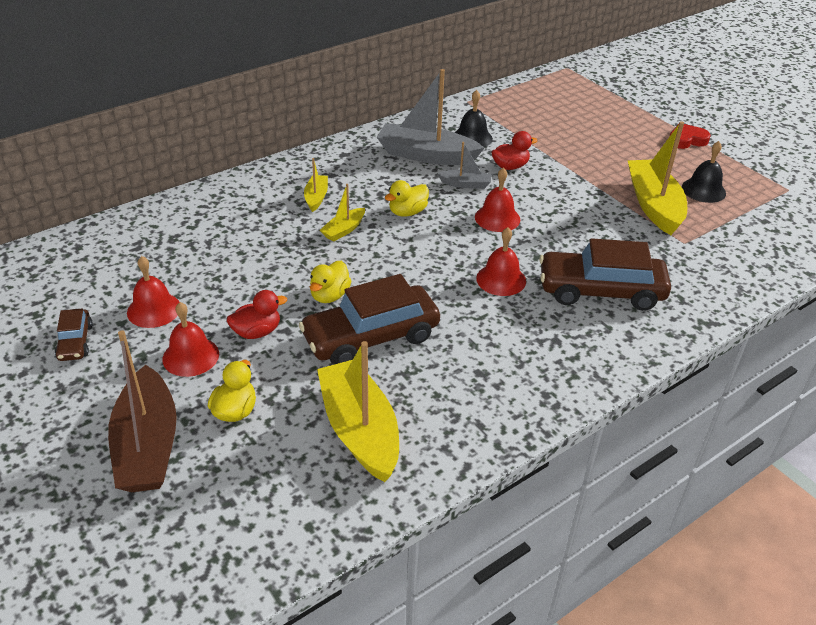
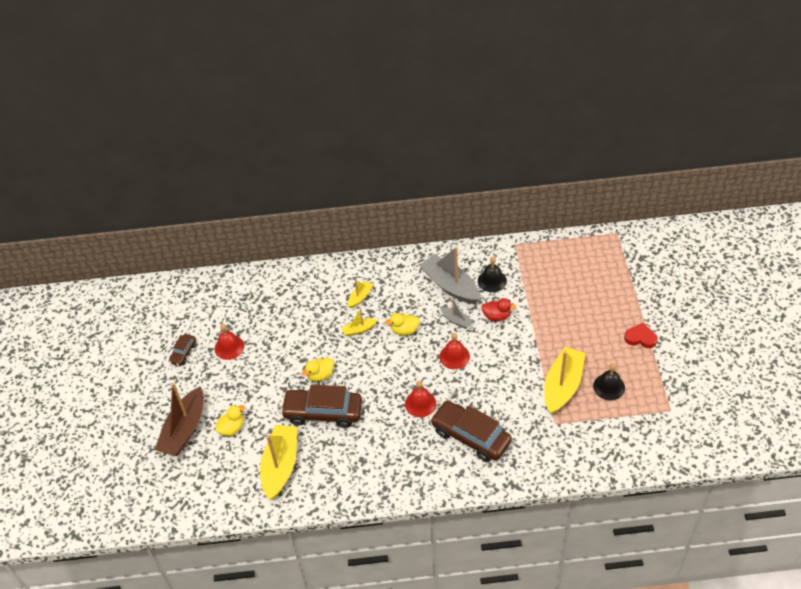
camera: 35 degrees right, 10 degrees up
red bell [162,302,219,377] -> none
red duck [227,290,287,339] -> none

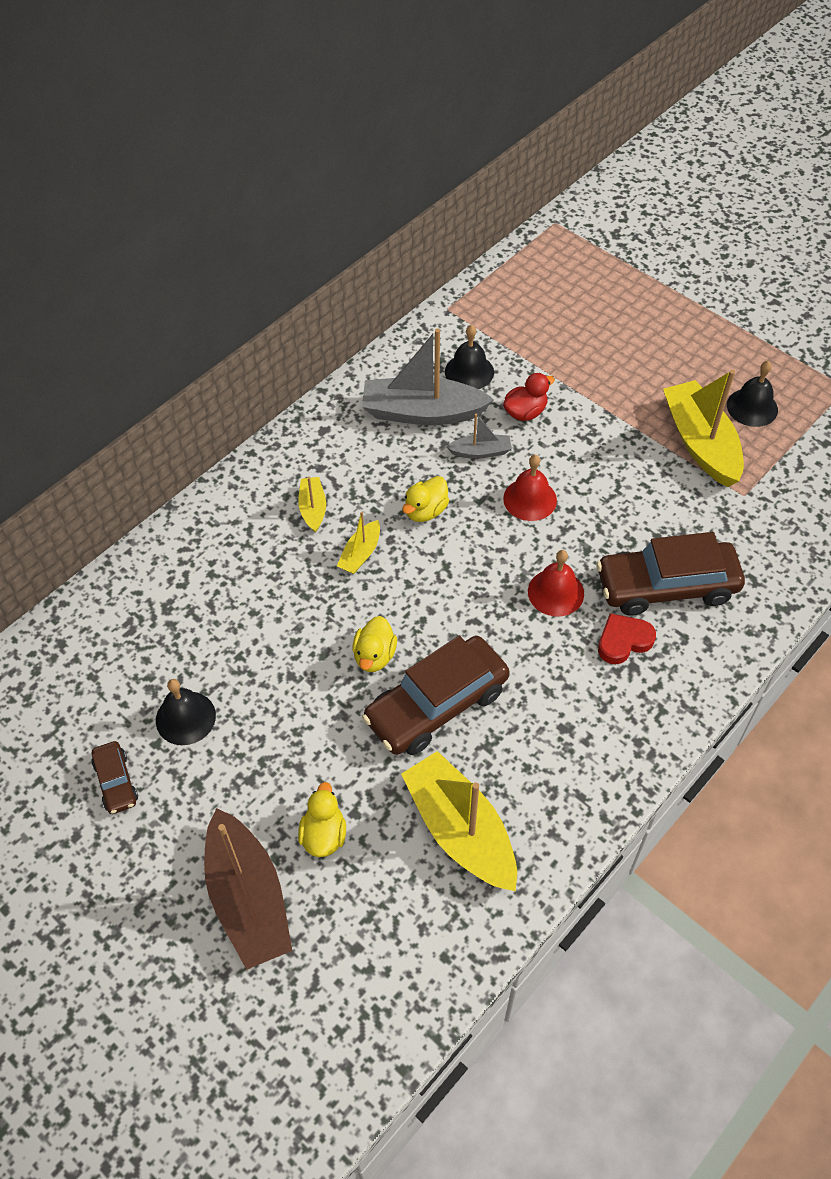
camera: 45 degrees left, 5 degrees up
red bell [214,324,244,360] -> black bell [156,679,216,745]
red heart [624,323,658,348] -> red heart moved to [598,613,656,664]

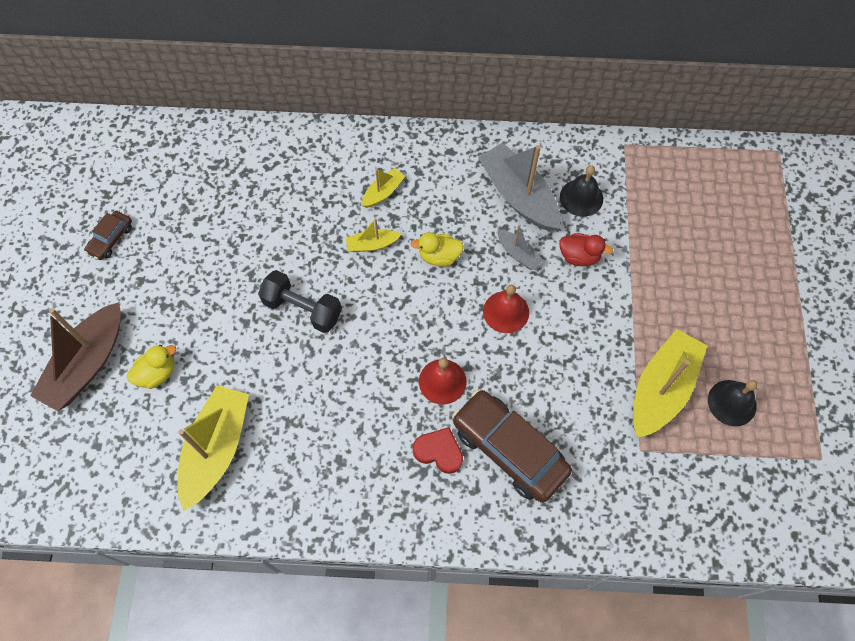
camera: 50 degrees right, 10 degrees up
black bell [156,679,216,745] -> none
yellow duck [353,616,397,672] -> black dumbbell [258,270,342,333]
brown car [362,636,509,755] -> none

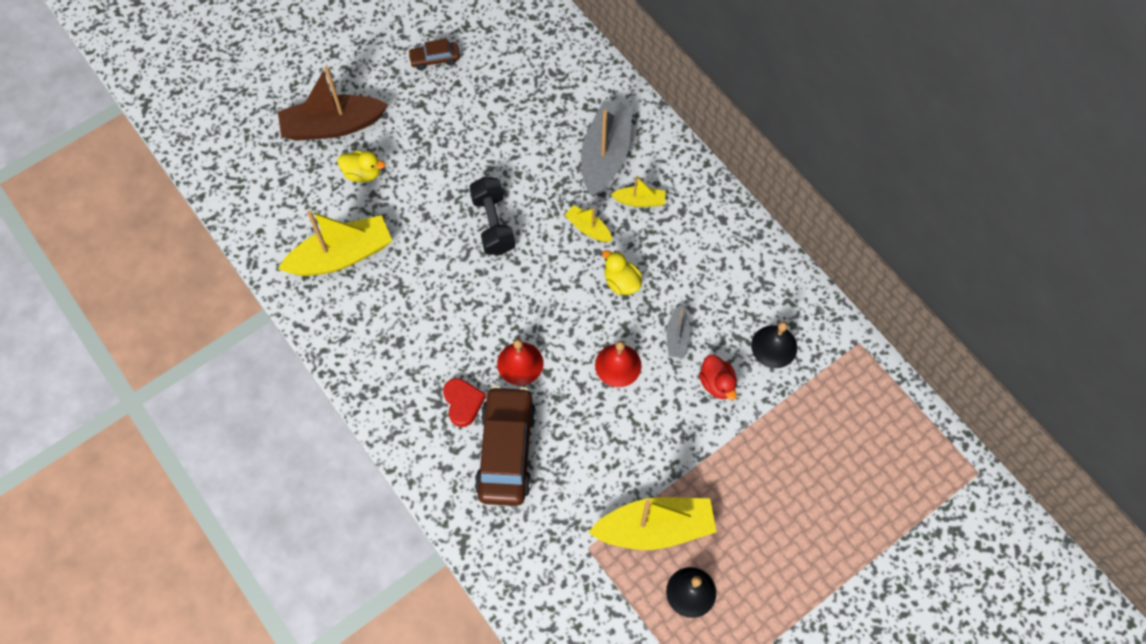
camera: 50 degrees right, 0 degrees up
grey boat [478,143,560,231] -> grey boat moved to [581,100,633,197]

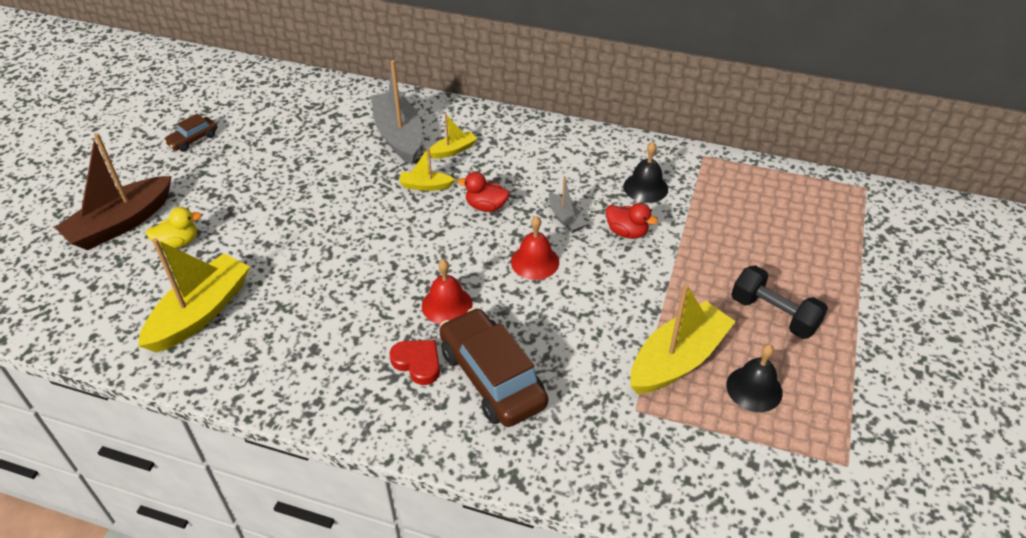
camera: 35 degrees left, 20 degrees down
black dumbbell [469,177,515,255] -> black dumbbell moved to [731,265,828,339]
yellow duck [602,250,642,295] -> red duck [457,172,509,212]

